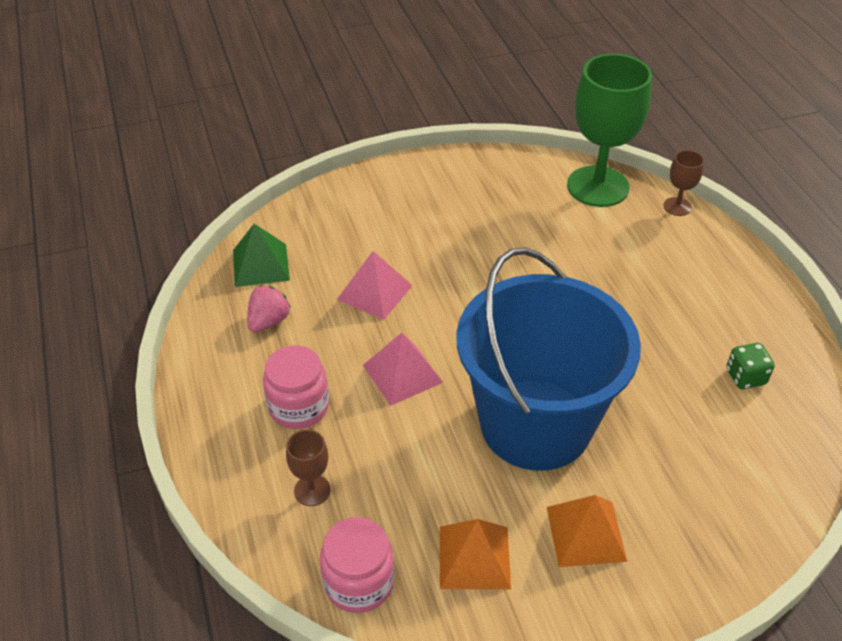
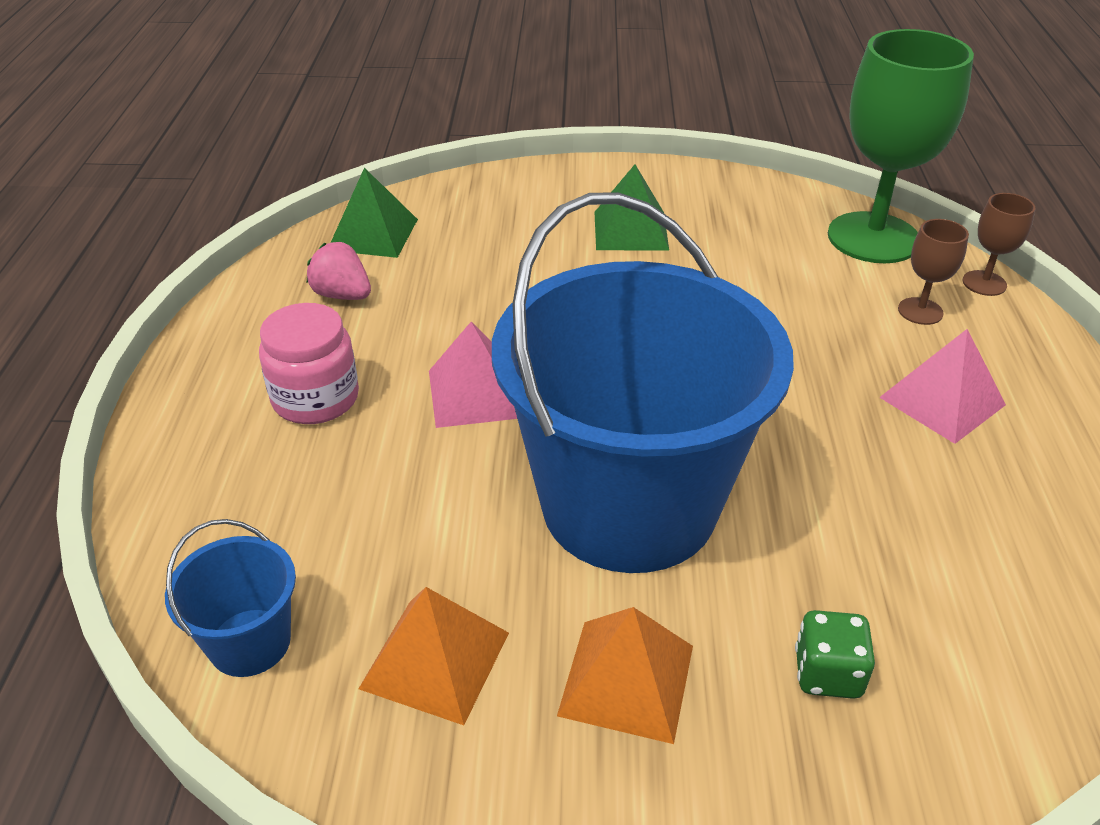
camera: 20 degrees right, 5 degrees down
pink strawberry [247,286,291,333] -> pink strawberry turned 105 degrees counterclockwise [306,242,371,300]
brown goblet [286,429,331,506] -> brown goblet moved to [898,219,969,325]
pink jar [320,517,395,613] -> blue bucket [165,519,296,677]
pink pyramid [337,251,413,320] -> pink pyramid moved to [879,329,1006,444]
green dice [726,343,775,389] -> green dice moved to [795,610,875,699]
none -> green pyramid [594,165,669,251]

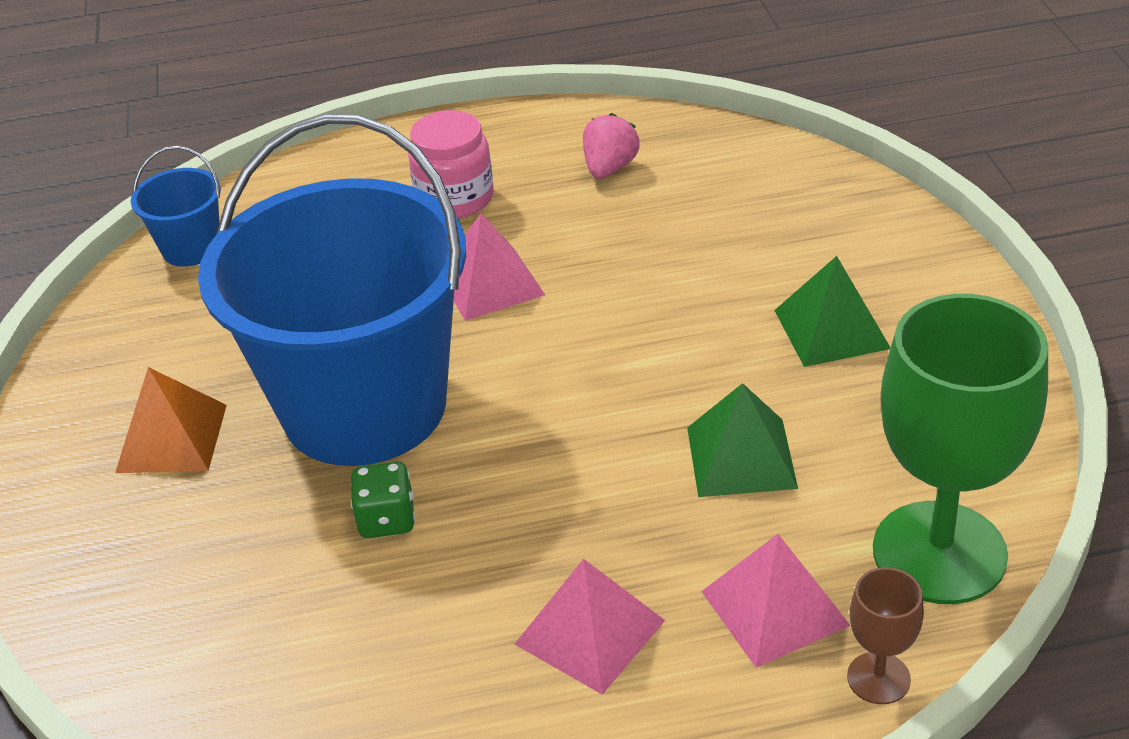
camera: 80 degrees right, 0 degrees up
green pyramid [331,168,418,258] -> green pyramid moved to [687,383,798,497]
orange pyramid [359,587,509,725] -> none
green dice [795,610,875,699] -> green dice moved to [351,461,415,538]
brown goblet [898,219,969,325] -> pink pyramid [701,534,851,668]

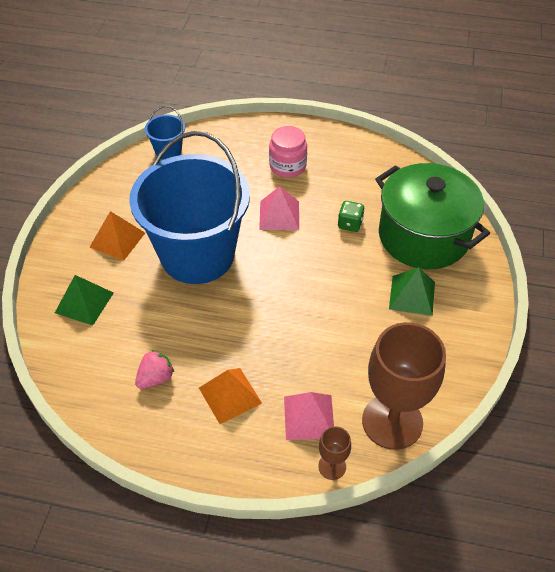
camera: 20 degrees right, 10 degrees up
green dice [351,461,415,538] -> green dice moved to [338,201,365,232]
pink pyramid [515,559,665,695] -> orange pyramid [199,368,262,424]
pink strawberry [583,113,640,179] -> pink strawberry moved to [135,350,174,389]
green pyramid [687,383,798,497] -> green pyramid moved to [55,275,114,325]
green goblet [873,294,1048,604] -> brown goblet [362,322,446,450]
none -> green pot [375,163,490,269]

